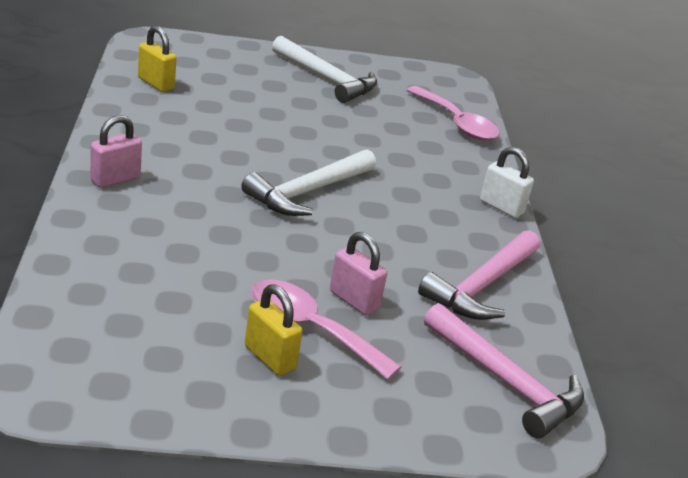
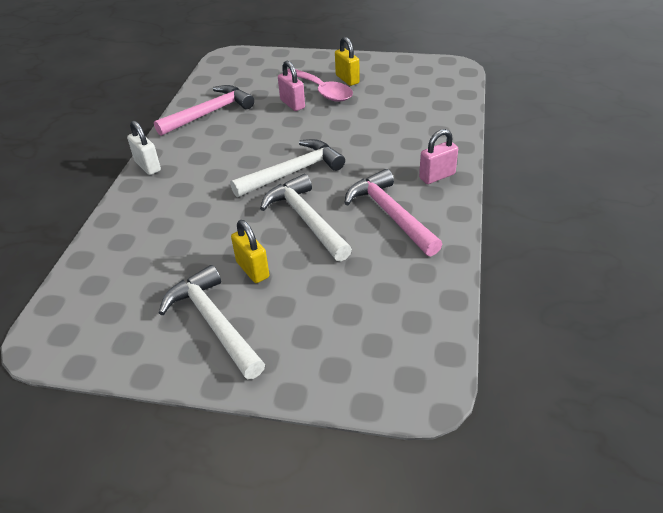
camera: 160 degrees left, 10 degrees up
yellow padlock [138,26,176,92] -> yellow padlock moved to [231,220,269,283]
pink spoon [407,86,500,140] -> none
pink hammer [424,303,584,439] -> pink hammer moved to [344,169,442,256]
none -> white hammer [260,174,352,262]

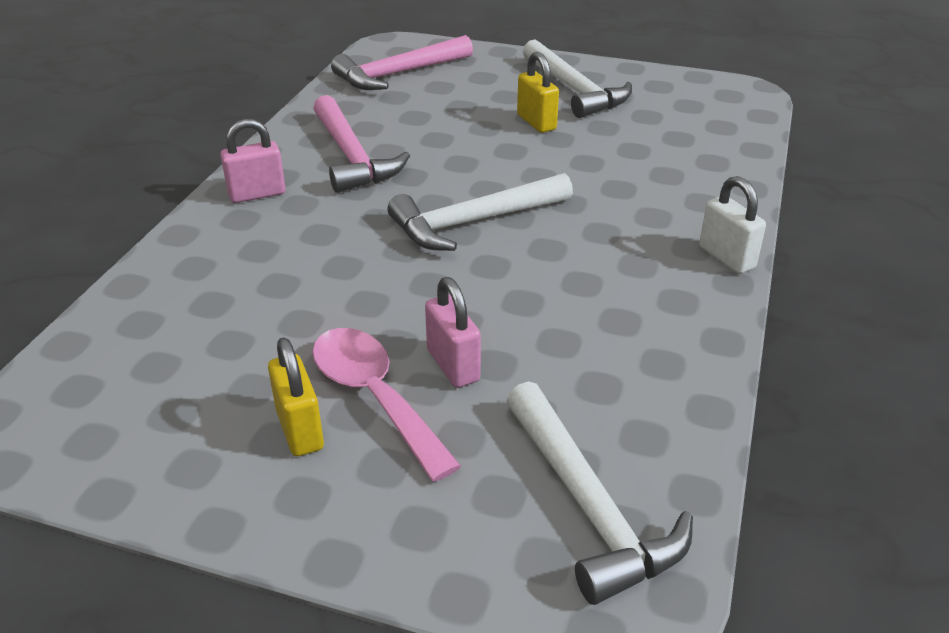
camera: 175 degrees left, 5 degrees down
pink hammer [154,85,254,136] -> pink hammer moved to [331,35,473,90]
white hammer [260,174,352,262] -> white hammer moved to [506,381,693,605]

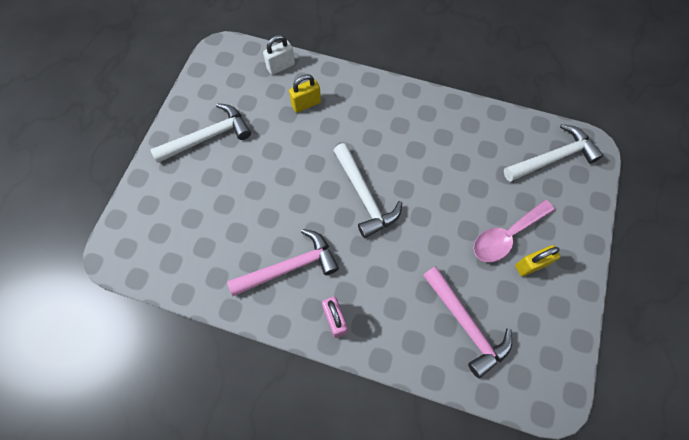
camera: 90 degrees left, 30 degrees up
pink hammer [331,35,473,90] -> pink hammer moved to [423,266,512,379]
pink padlock [425,277,481,388] -> none
yellow padlock [517,52,559,133] -> yellow padlock moved to [289,74,321,113]
white padlock [699,176,766,274] -> white padlock moved to [263,35,295,75]

